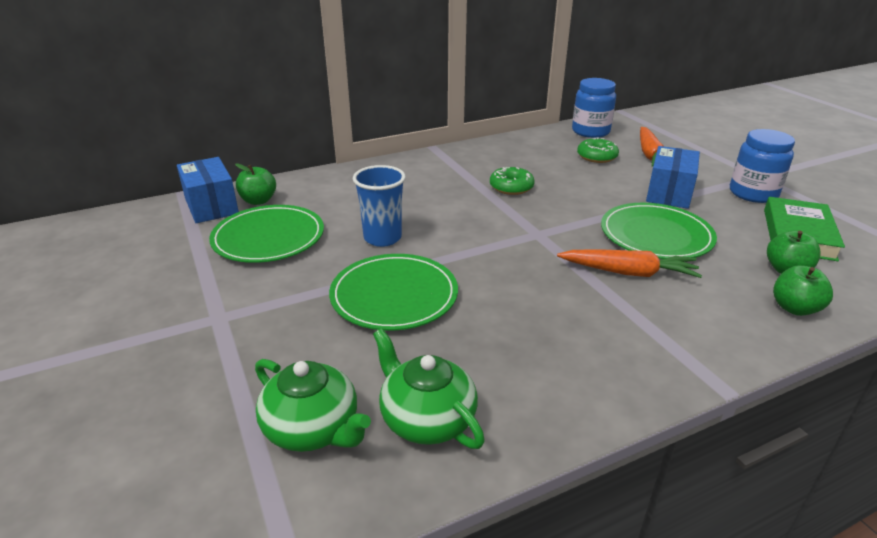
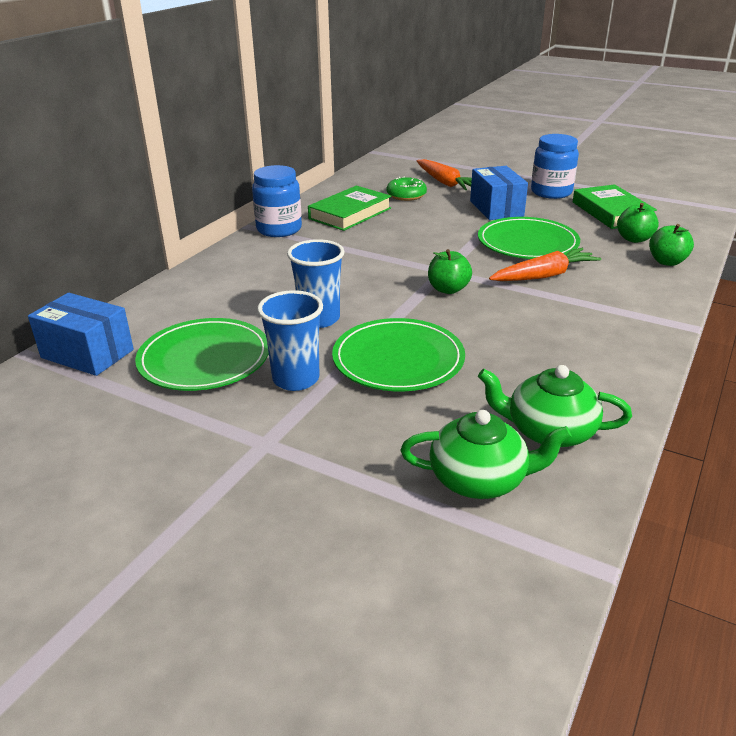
camera: 35 degrees left, 0 degrees up
green apple [235,163,276,205] -> green apple moved to [428,249,472,294]
green donut [490,167,535,195] -> none
blue jar [572,78,616,138] -> blue jar moved to [252,165,302,237]
none -> blue cup [257,290,323,391]
none -> green book [308,186,391,231]

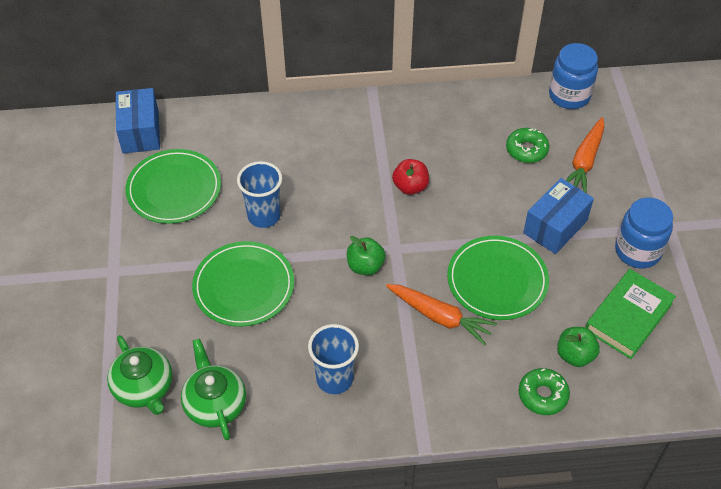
camera: 55 degrees right, 20 degrees up
blue jar [252,165,302,237] -> blue jar moved to [549,43,598,109]
blue cup [257,290,323,391] -> blue cup moved to [308,324,359,394]
green book [308,186,391,231] -> none
green apple [649,224,694,266] -> green donut [519,368,570,415]
none -> red apple [392,159,429,195]

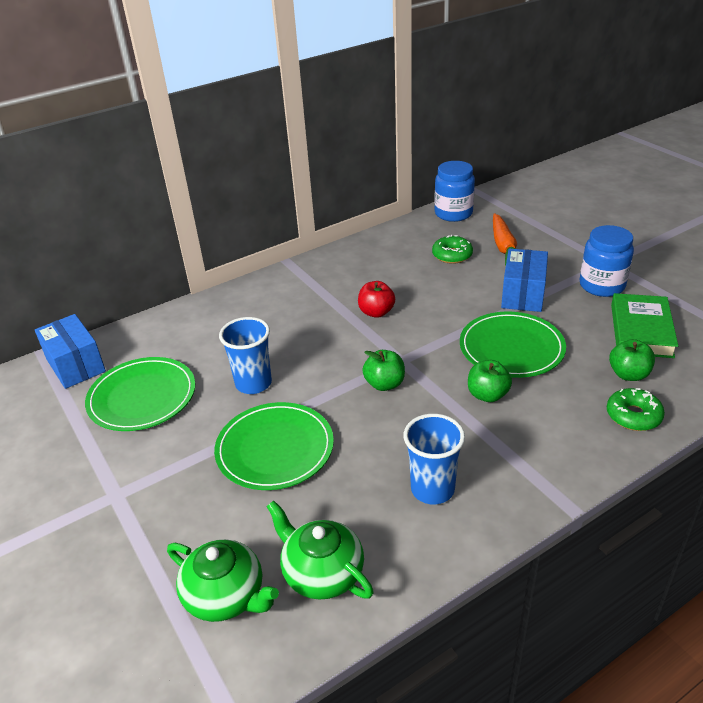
camera: 25 degrees left, 15 degrees down
orange carrot [386,284,497,345] -> green apple [468,360,512,402]

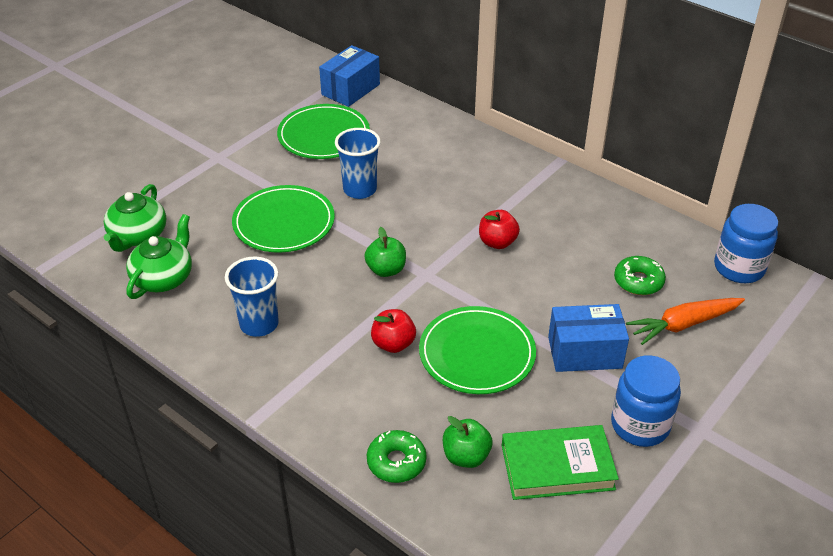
camera: 70 degrees right, 5 degrees up
green apple [468,360,512,402] -> red apple [371,309,416,353]

